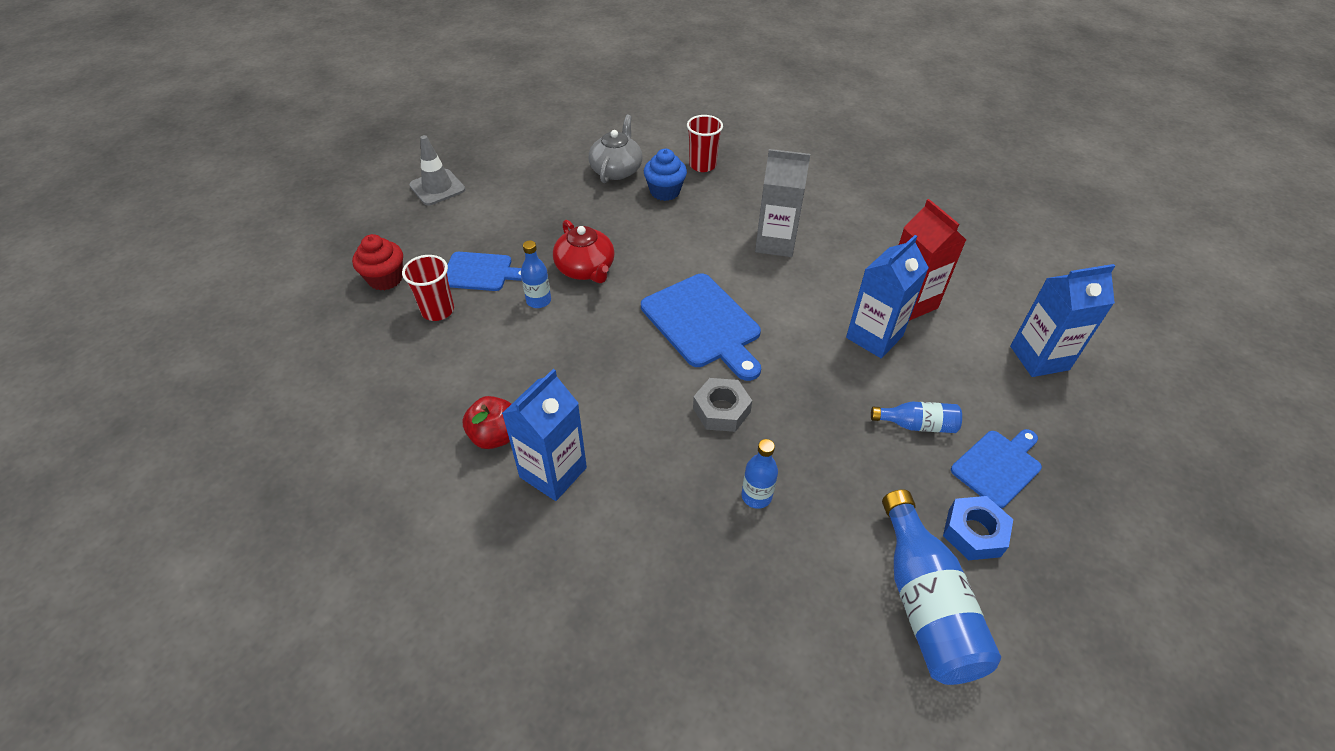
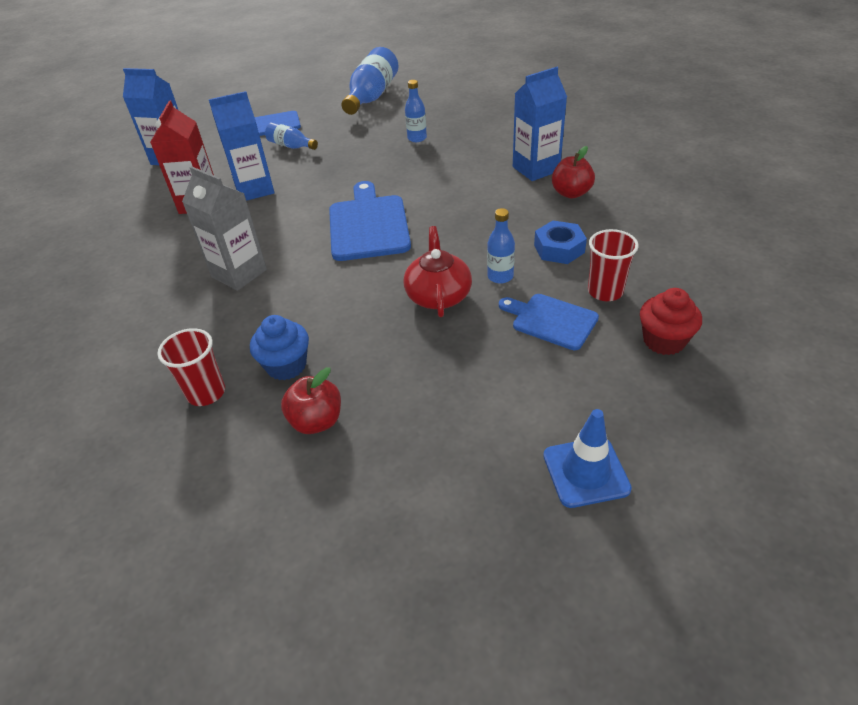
camera: 150 degrees left, 5 degrees down
grey traffic cone [409,135,465,205] -> blue traffic cone [543,409,632,508]
grey teapot [589,115,642,183] -> red apple [281,367,341,434]
grey nut [693,378,752,432] -> none
blue nut [943,496,1013,560] -> blue nut moved to [534,220,587,264]

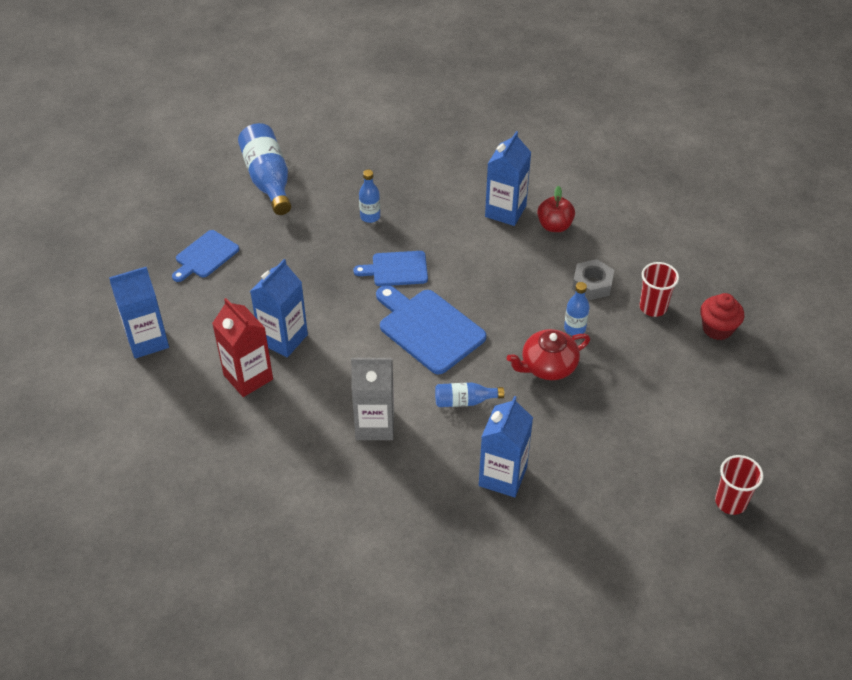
camera: 40 degrees left, 5 degrees up
red cup [158,328,225,406] -> red cup moved to [715,455,764,515]
blue cupcake [250,315,309,380] -> blue carton [479,396,533,497]
blue bottle [265,122,318,150] -> blue bottle moved to [435,383,504,407]
red apple [281,367,341,434] -> none
red teapot [403,226,472,317] -> red teapot turned 75 degrees counterclockwise [507,329,590,380]
blue cutting board [499,294,599,350] -> blue cutting board moved to [353,251,428,286]
blue nut [534,220,587,264] -> grey nut [572,259,614,300]
blue traffic cone [543,409,632,508] -> none

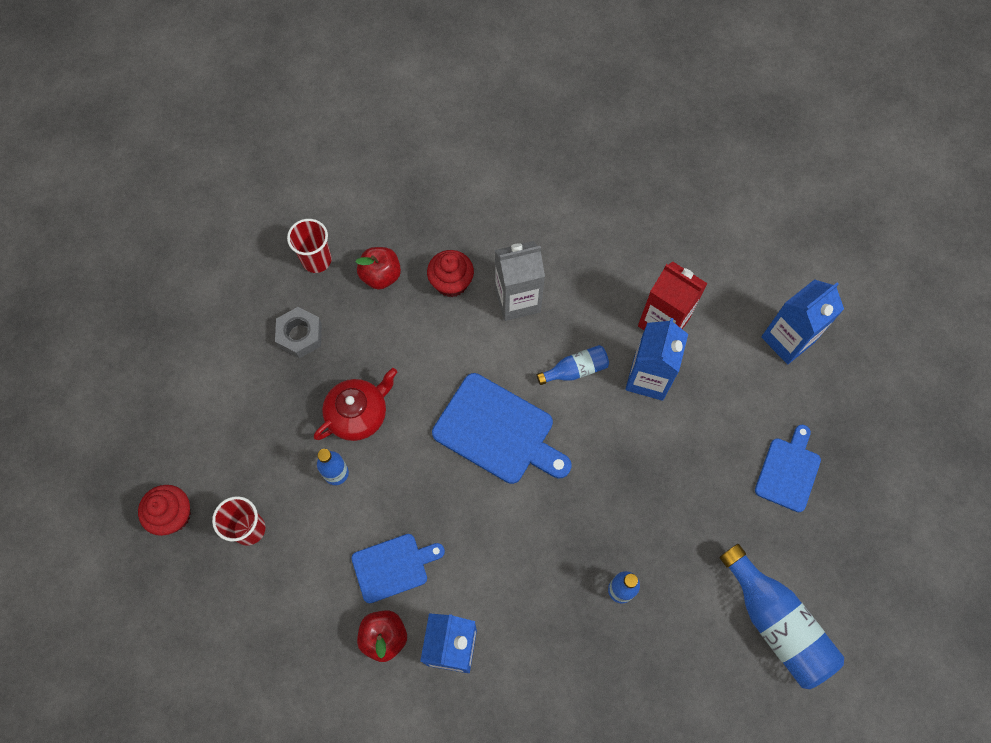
camera: 165 degrees right, 20 degrees up
blue cutting board [353,251,428,286] -> blue cutting board moved to [352,534,445,603]
blue bottle [435,383,504,407] -> blue bottle moved to [537,345,609,385]
blue carton [479,396,533,497] -> red apple [356,247,401,289]
grey nut [572,259,614,300] -> grey nut moved to [275,307,322,358]
red cup [715,455,764,515] -> red cup moved to [287,219,332,273]
none -> red cupcake [427,250,474,297]

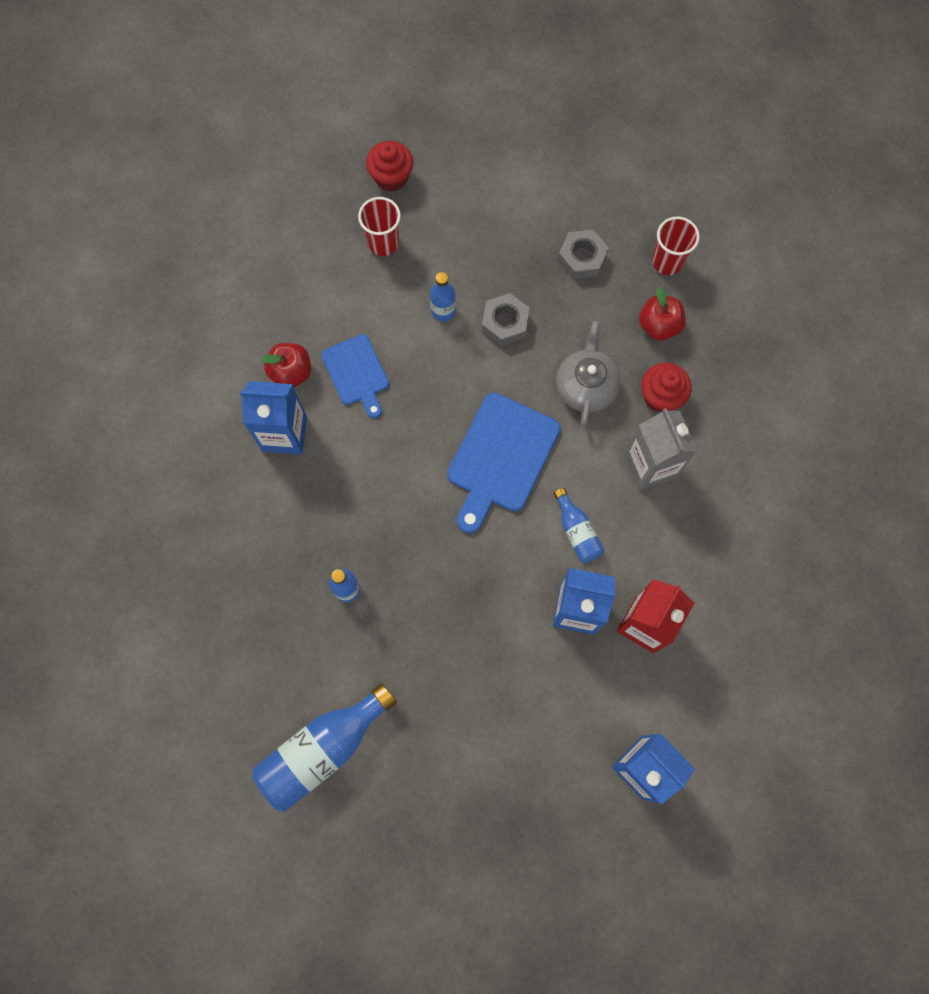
camera: 85 degrees right, 5 degrees up
red teapot [314,368,397,441] -> grey nut [482,293,530,346]
blue cutting board [755,425,821,512] -> none
none -> grey teapot [556,321,621,427]

